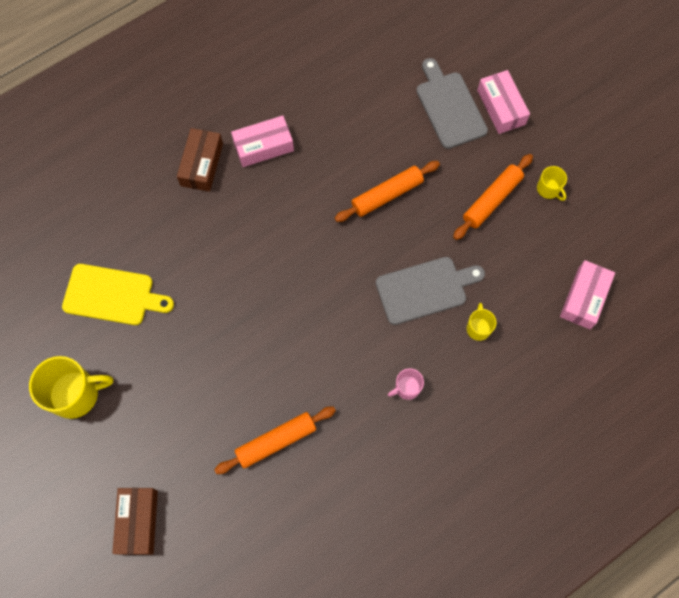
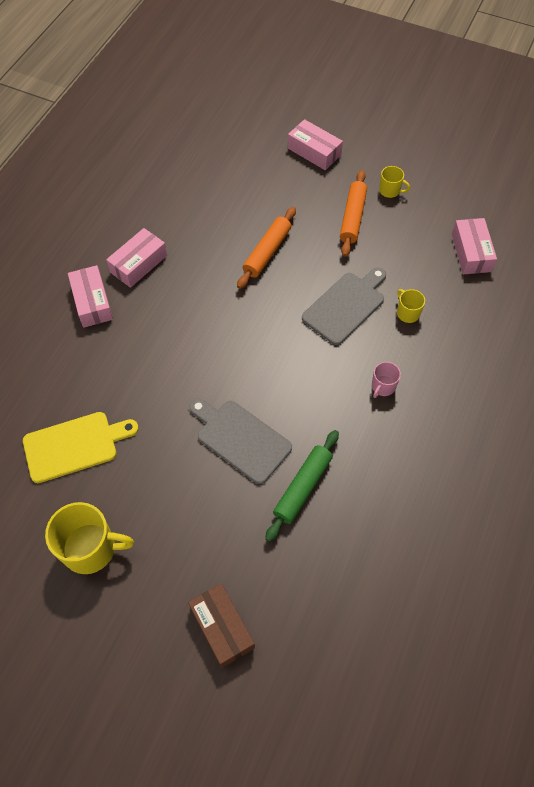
camera: 30 degrees left, 10 degrees down
yellow mug [29,356,113,419] -> yellow mug turned 45 degrees clockwise [45,502,134,574]
brown box [177,128,223,192] -> pink box [68,265,113,328]
orange rolling pin [214,407,336,474] -> green rolling pin [265,430,339,542]
grey cutting board [416,58,488,149] -> grey cutting board moved to [189,398,292,484]

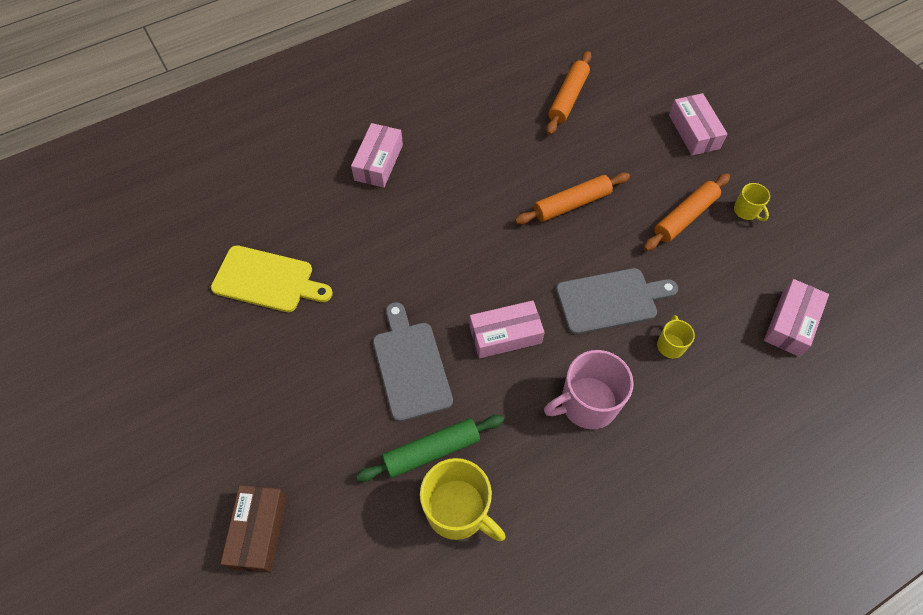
camera: 35 degrees right, 0 degrees up
yellow mug [45,502,134,574] -> yellow mug moved to [420,458,505,541]
pink box [106,228,167,288] -> pink box moved to [470,300,545,358]
pink mug [372,362,401,398] -> pink mug [544,350,634,429], size x1.96
none -> orange rolling pin [546,51,592,135]

